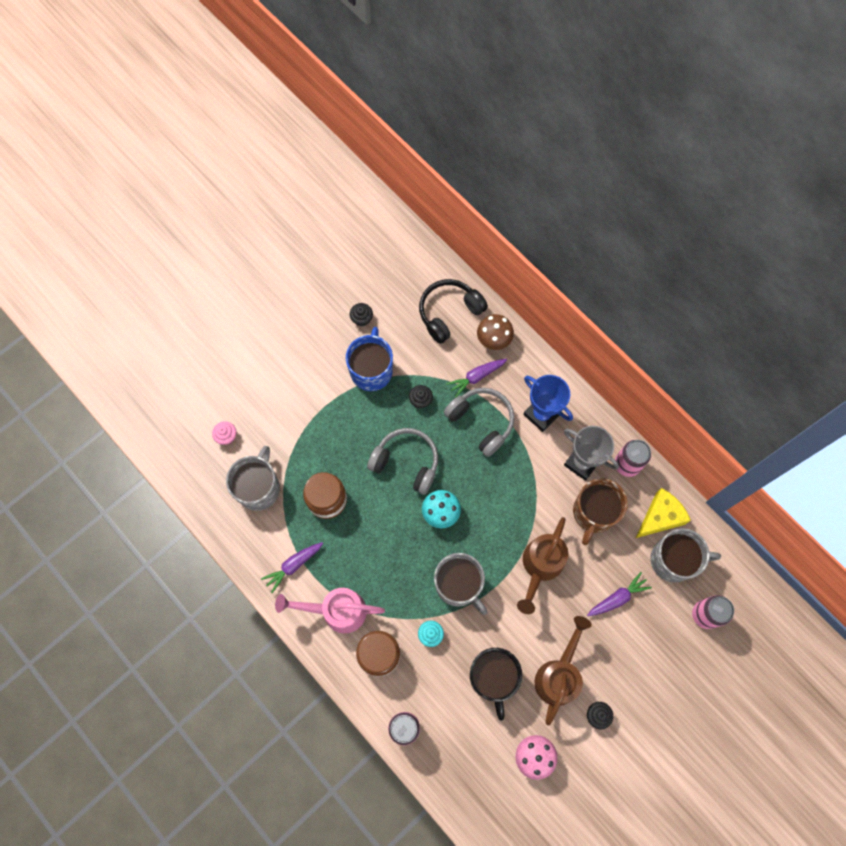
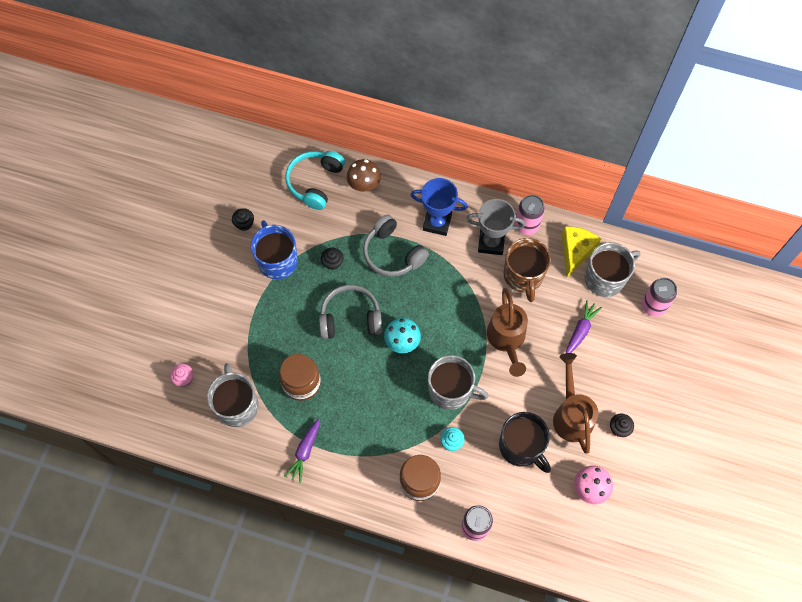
camera: 30 degrees left, 5 degrees down
pink watering can [275,588,385,634] -> none
black headphones [419,279,488,344] -> turquoise headphones [285,151,345,210]
grey headphones [444,388,515,457] -> grey headphones turned 150 degrees counterclockwise [363,214,429,277]
purple carrot [446,359,507,398] -> none

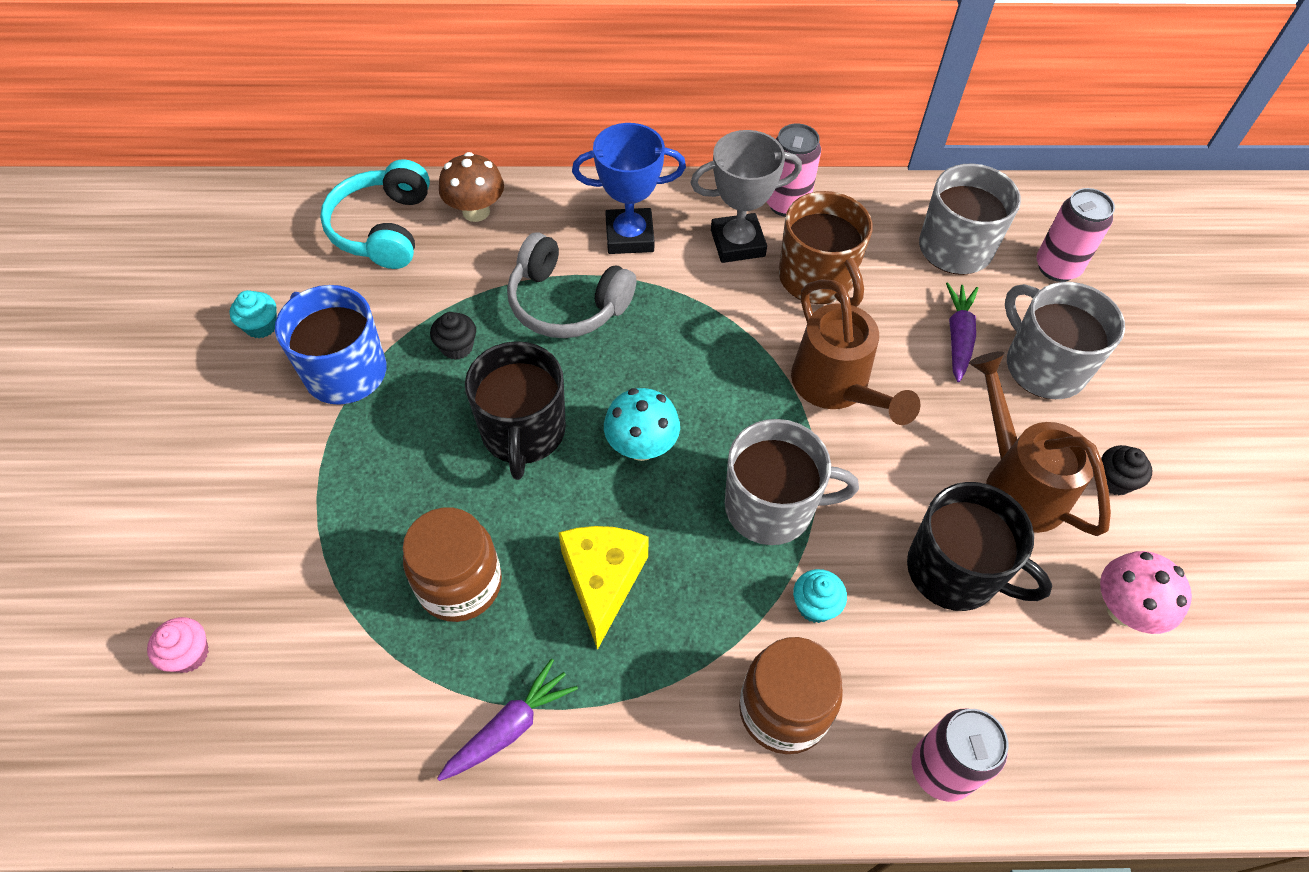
camera: 20 degrees left, 10 degrees down
grey mug [207,363,259,427] -> grey mug moved to [1005,282,1125,399]
black cupcake [232,208,254,231] -> turquoise cupcake [230,290,277,338]
purple carrot [284,418,320,483] -> purple carrot turned 135 degrees counterclockwise [437,659,578,781]
grey headphones [319,285,382,339] -> black mug [465,341,566,480]
yellow cheese [562,226,601,277] -> yellow cheese moved to [558,526,649,650]

